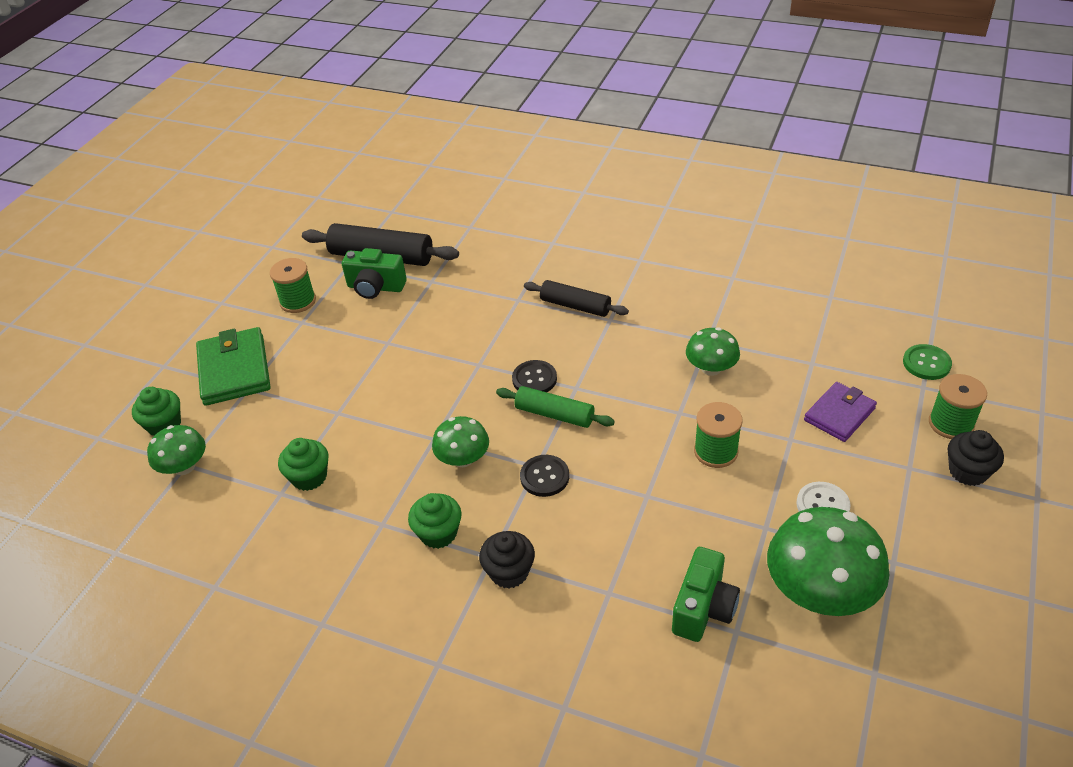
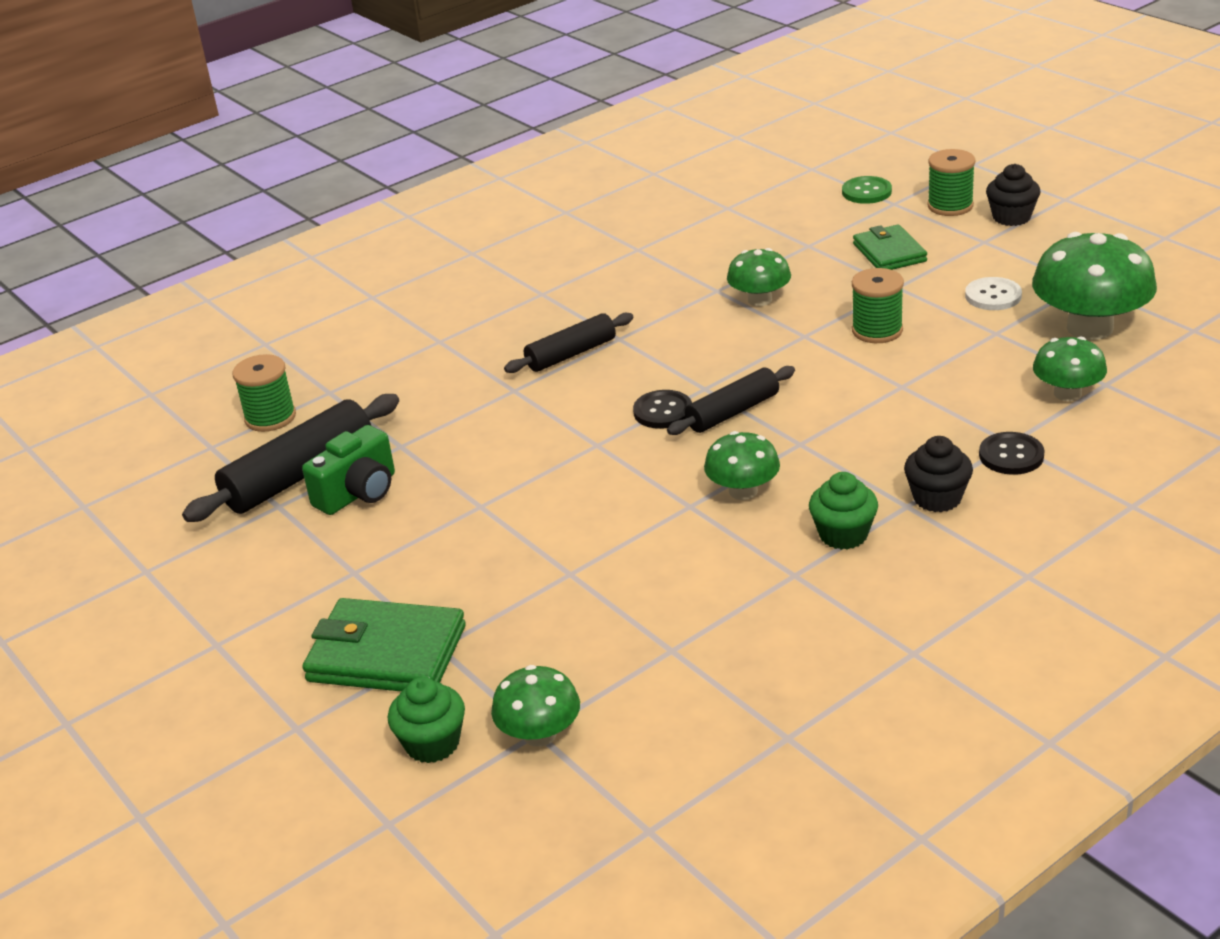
camera: 60 degrees left, 10 degrees down
green spool [270,258,316,313] -> green spool moved to [232,354,296,432]
green cupcake [278,438,329,491] -> none
green rolling pin [496,386,615,428] -> black rolling pin [667,366,795,435]
black button [520,455,569,497] -> black button moved to [979,432,1044,475]
green camera [672,547,740,642] -> green mushroom [1033,336,1107,401]
purple wallet [804,382,877,442] -> green wallet [853,224,927,270]

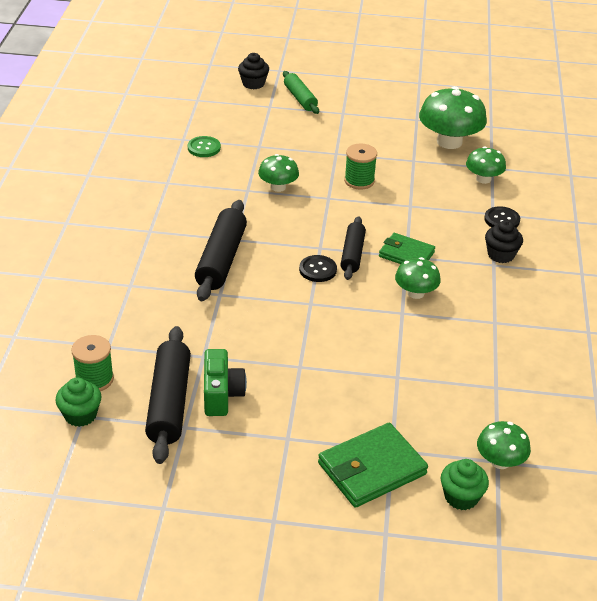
camera: 50 degrees left, 5 degrees up
black rolling pin [504,313,633,373] -> black rolling pin [195,200,247,301], size x1.58
green cupcake [809,472,878,550] -> green cupcake moved to [55,377,101,427]
green button [842,176,892,204] -> green button moved to [188,136,221,157]
green wallet [853,224,927,270] -> green wallet moved to [379,233,435,264]
green spool [927,149,976,216] -> green rolling pin [283,71,319,114]
white button [965,277,1022,310] -> none
black cupcake [986,164,1040,226] -> black cupcake moved to [238,53,269,89]

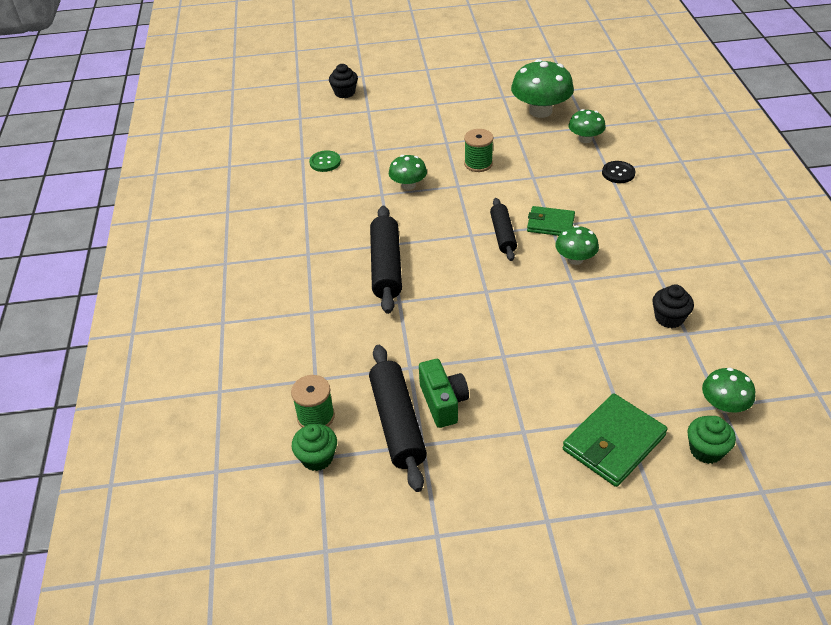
camera: 10 degrees left, 5 degrees up
green rolling pin [283,71,319,114] -> none
black button [299,255,337,282] -> none
black cupcake [485,220,523,263] -> black cupcake moved to [652,284,694,328]

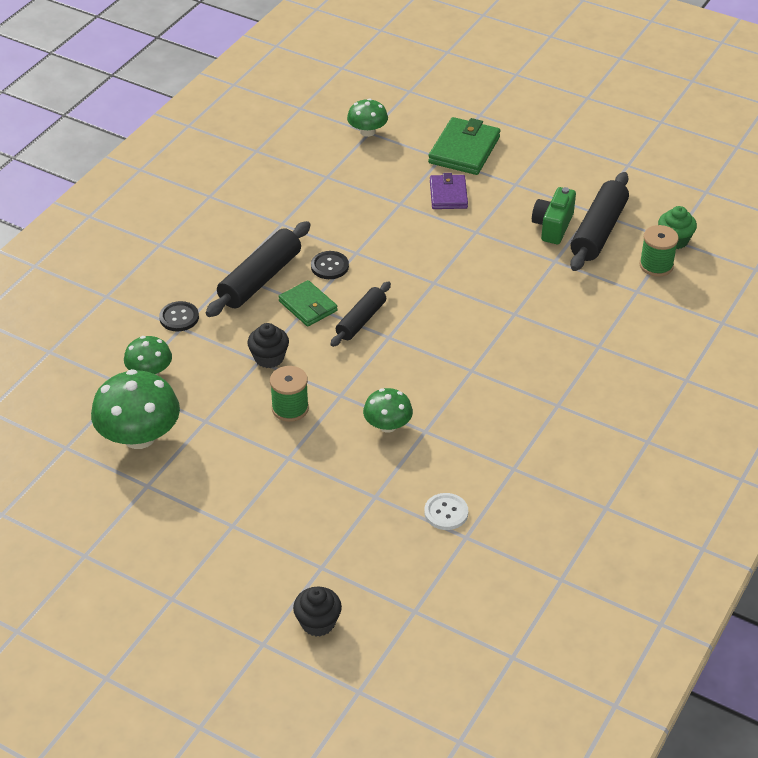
camera: 145 degrees left, 0 degrees up
green button [309,150,341,172] -> white button [424,493,468,530]
black rolling pin [370,206,402,314] -> black rolling pin moved to [206,221,311,317]
green mushroom [555,225,599,265] -> black button [311,251,349,279]
green wallet [563,393,667,487] -> green wallet turned 60 degrees counterclockwise [428,117,500,175]
black cupcake [652,284,694,328] -> black cupcake moved to [247,323,289,368]
green cupcake [687,416,736,464] -> none
none -> purple wallet [430,173,468,209]

